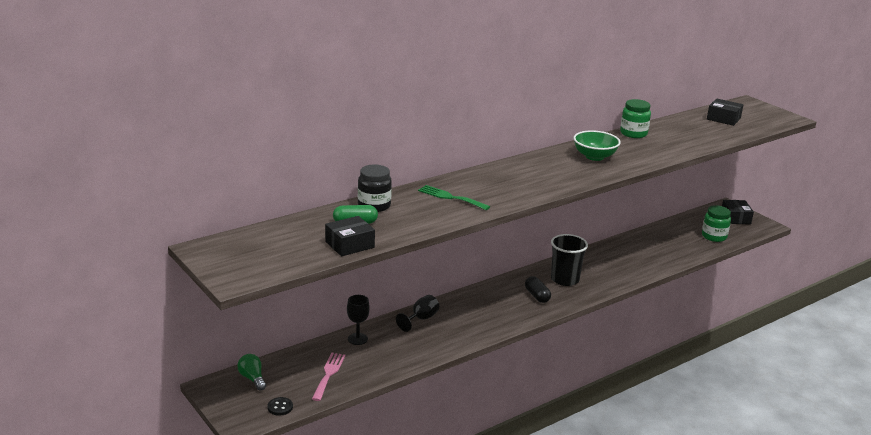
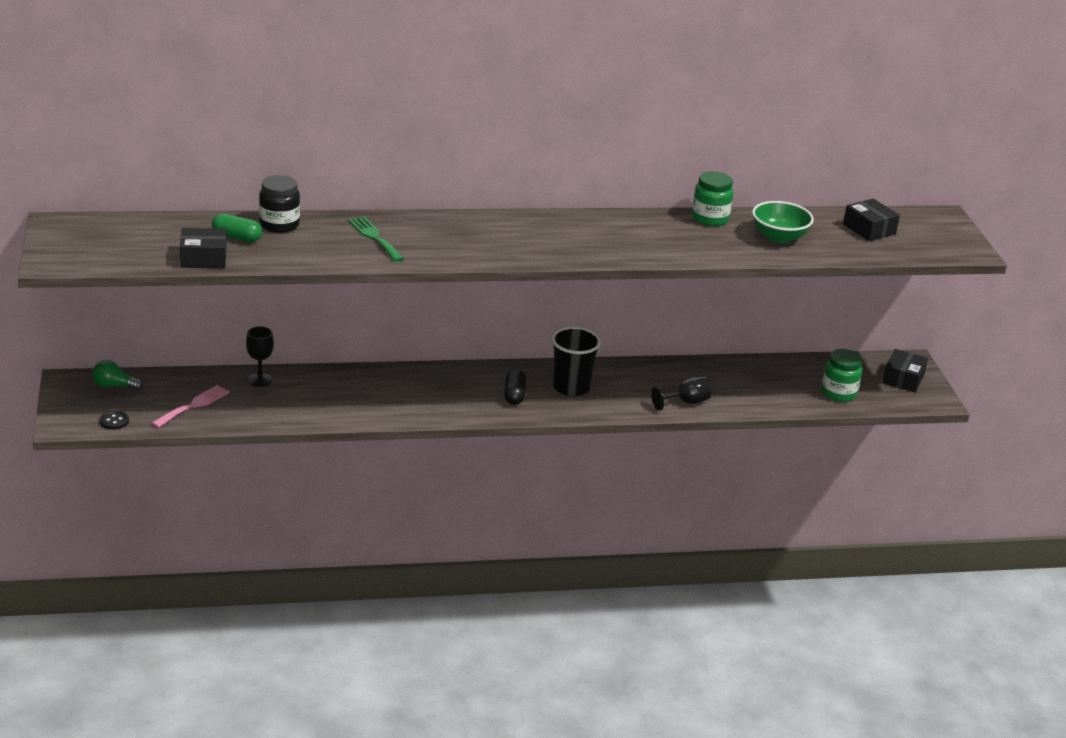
camera: 25 degrees right, 5 degrees up
green light bulb [237,354,266,391] -> green light bulb turned 75 degrees counterclockwise [93,360,143,390]
black goblet [396,295,439,332] -> black goblet moved to [651,376,712,411]
green bowl [574,130,621,161] -> green bowl moved to [752,201,814,243]

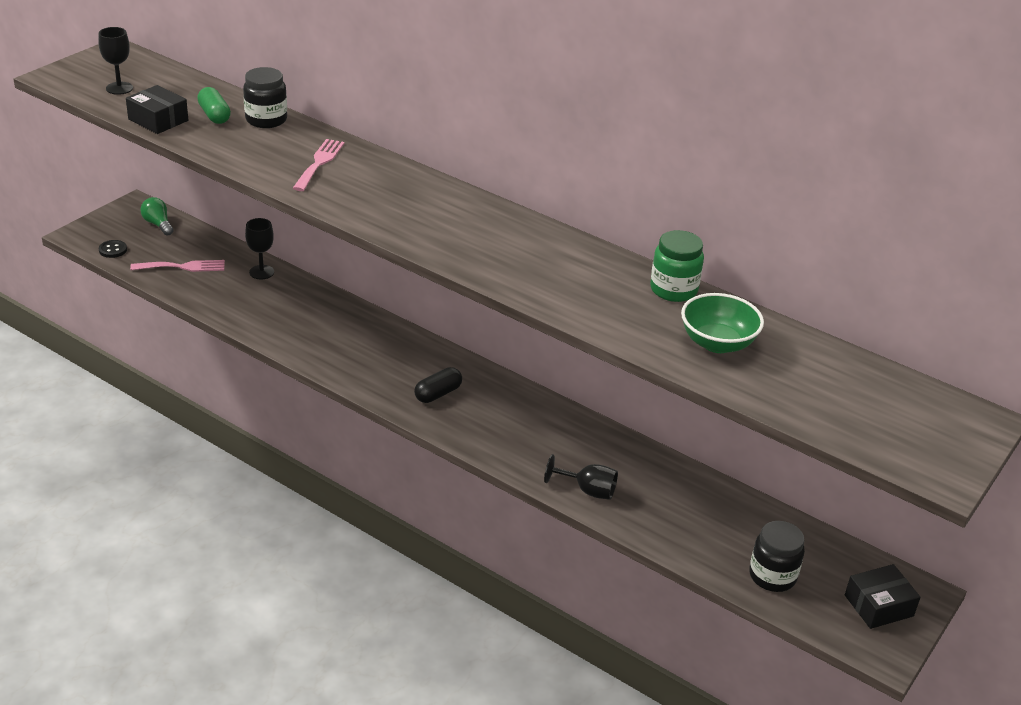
camera: 45 degrees right, 5 degrees up
green fork [348,216,404,262] -> pink fork [293,139,344,191]
black cup [552,327,601,396] -> none
green jar [821,349,862,402] -> black jar [749,521,805,592]
black box [843,199,900,241] -> none
none -> black goblet [98,27,133,95]

